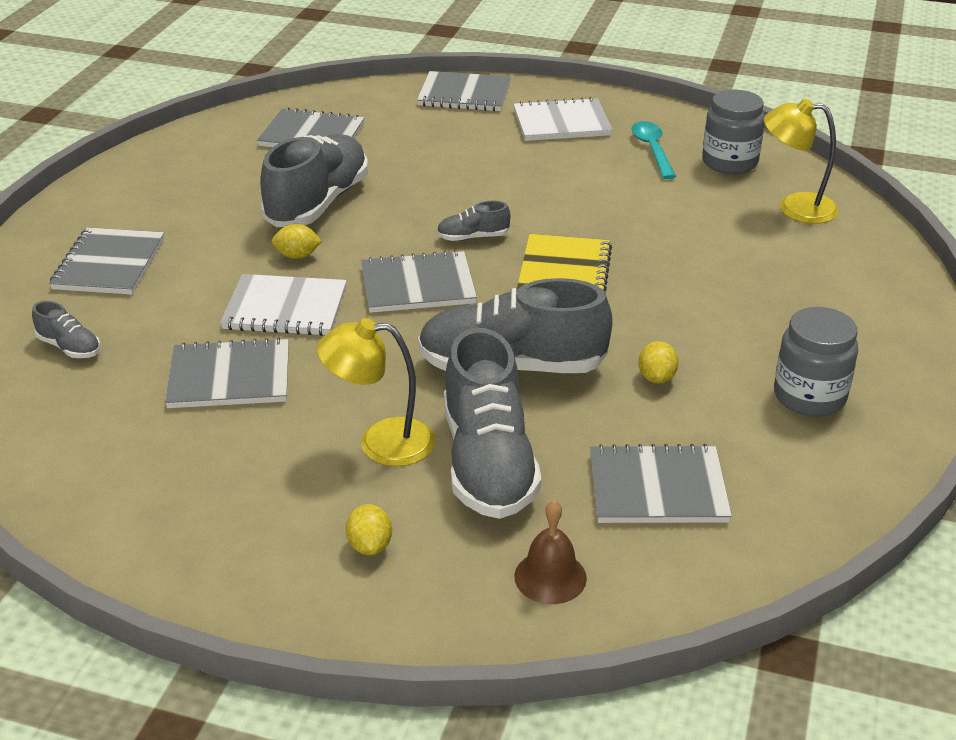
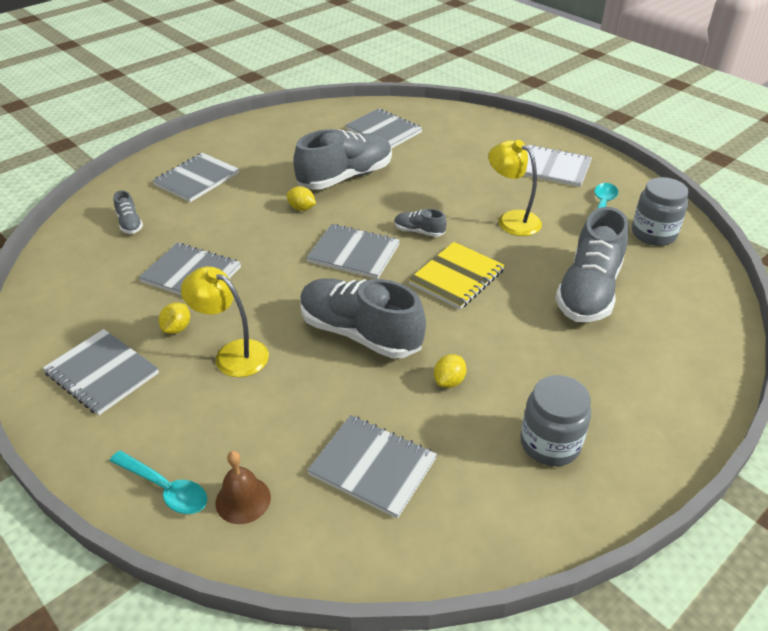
camera: 30 degrees right, 5 degrees up
white notebook [220,274,347,336] -> none
yellow lemon [346,504,392,555] -> yellow lemon moved to [159,303,190,334]
grey notebook [417,71,511,112] -> grey notebook moved to [43,329,159,415]
grey shoe [444,328,542,519] -> grey shoe moved to [555,207,628,322]
yellow lamp [764,99,839,224] -> yellow lamp moved to [488,140,542,236]
none -> turquoise spoon [109,451,207,514]

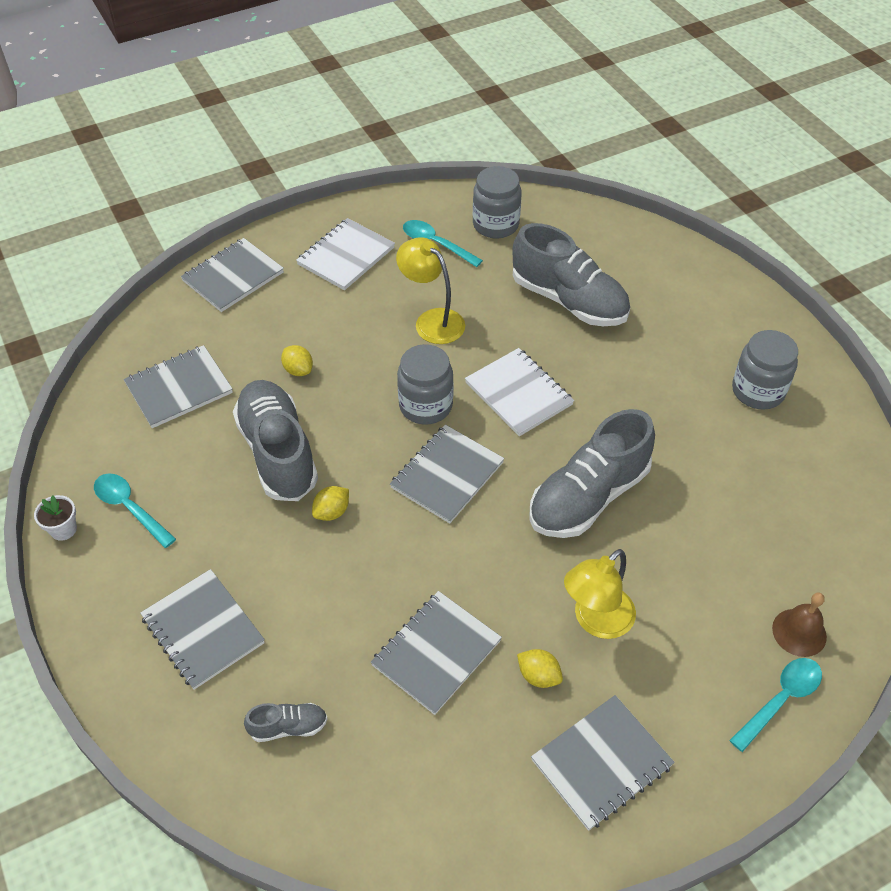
camera: 75 degrees left, 10 degrees up
grey notebook [307,415,437,519] -> grey notebook moved to [181,238,284,312]
grey shoe [394,209,447,237] -> grey jar [397,344,453,425]
yellow notebook [408,242,505,310] -> white notebook [465,348,574,436]
yellow lemon [434,354,467,388] -> yellow lemon moved to [281,345,313,376]
yellow lamp [488,140,542,236] -> yellow lamp turned 75 degrees clockwise [396,237,465,344]
none -> white flower pot [34,495,77,541]
none -> turquoise spoon [94,474,176,548]

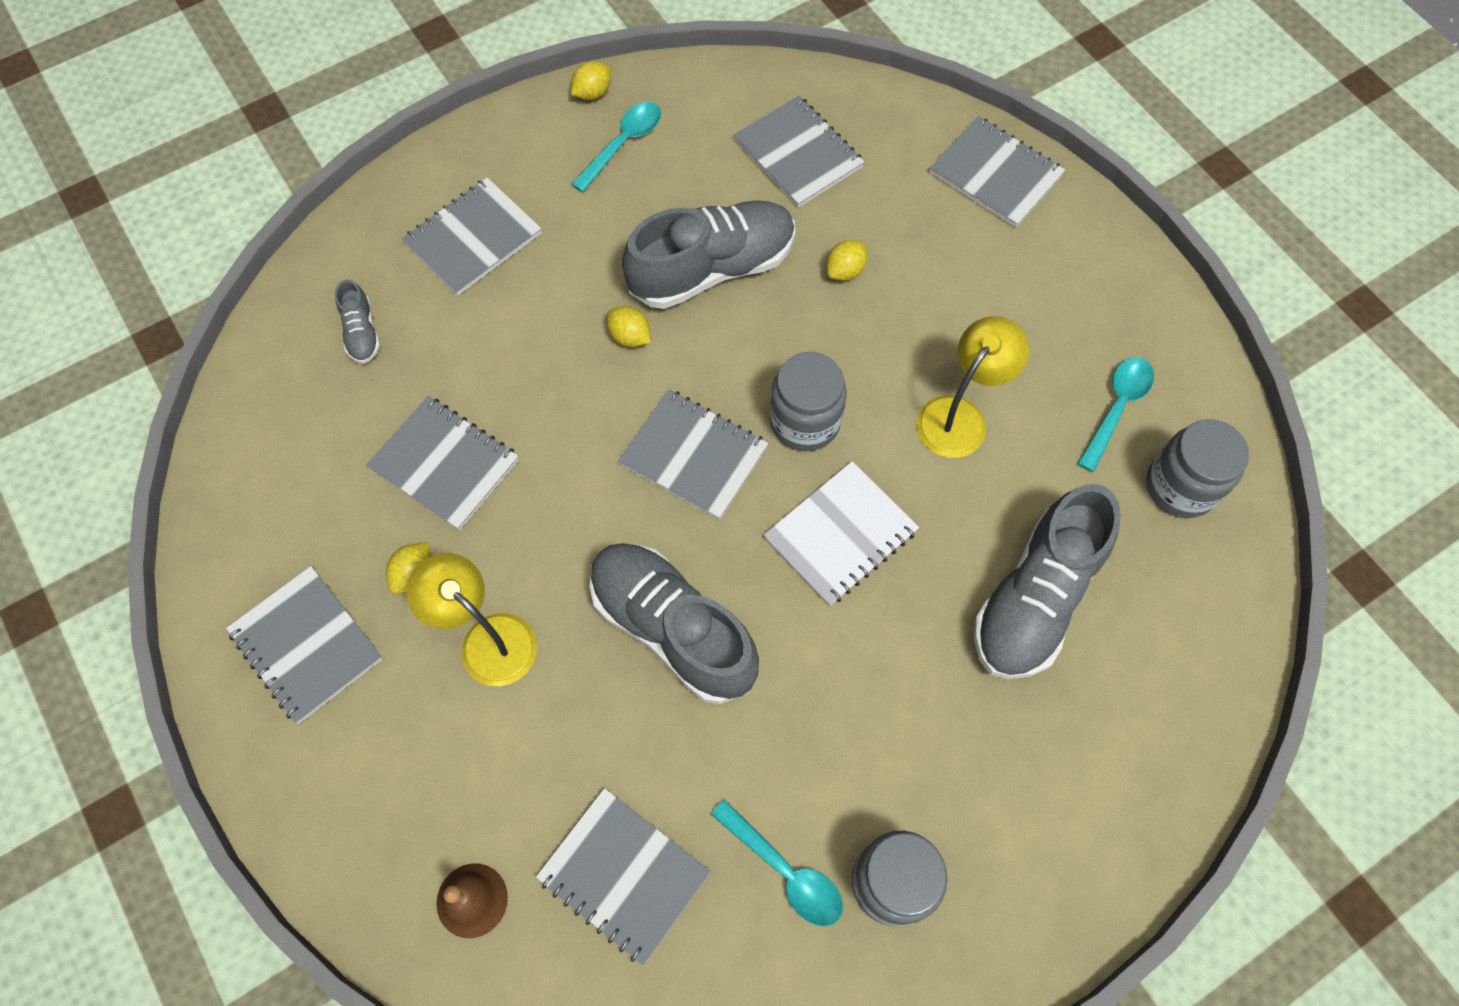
camera: 85 degrees right, 15 degrees up
white flower pot [34,495,77,541] -> yellow lemon [571,61,611,100]
white notebook [296,218,395,290] -> none
turquoise spoon [729,658,822,752] -> turquoise spoon moved to [711,799,843,926]
none -> grey notebook [536,788,711,966]

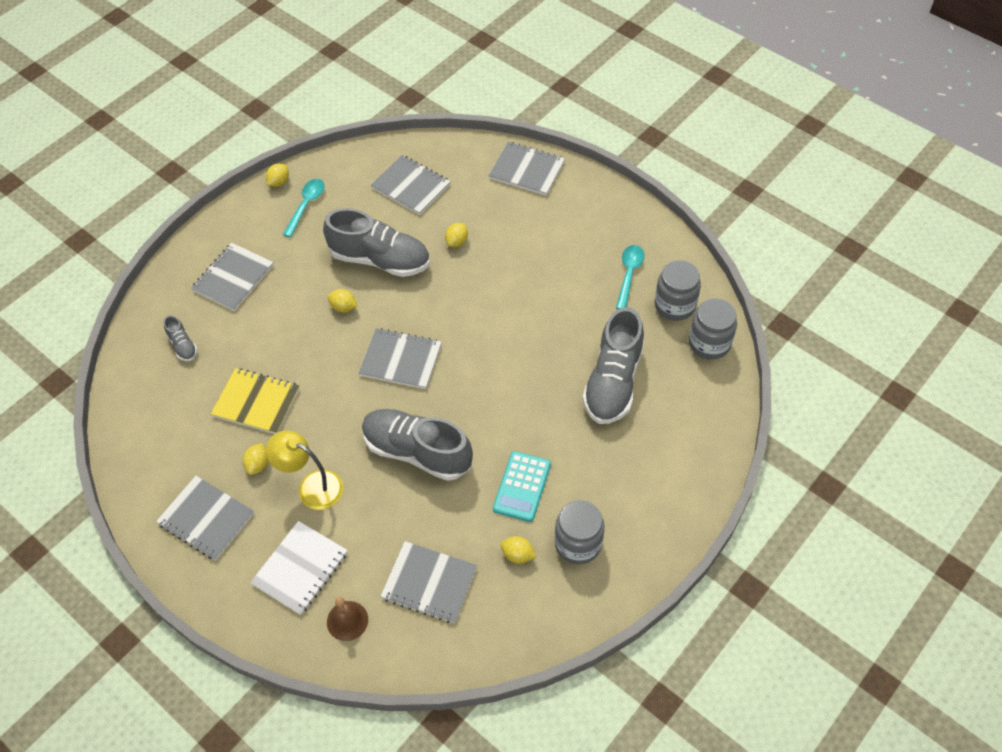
camera: 15 degrees left, 10 degrees down
grey notebook [366,396,519,530] -> yellow notebook [211,368,300,434]
grey shoe [622,200,795,309] -> grey shoe turned 60 degrees clockwise [323,208,430,277]
turquoise spoon [711,799,843,926] -> yellow lemon [501,536,536,564]
white notebook [764,461,919,606] -> white notebook moved to [250,521,348,615]
grey jar [770,352,847,451] -> grey jar moved to [689,298,737,360]
yellow lamp [916,316,1029,458] -> none
none -> turquoise calculator [493,451,551,522]

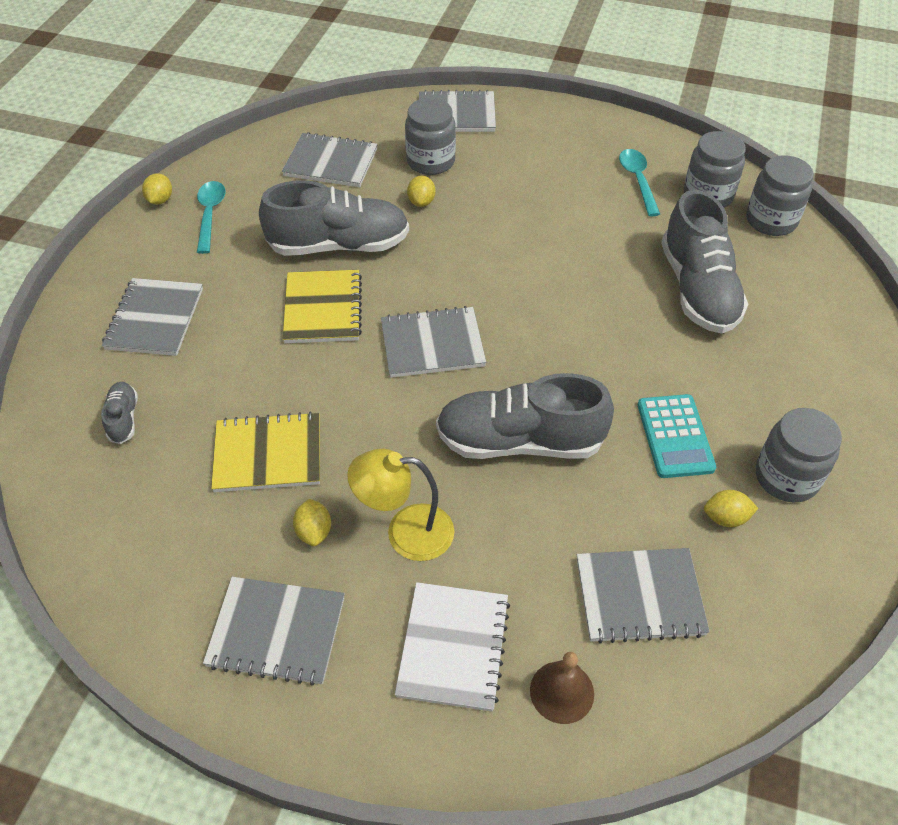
camera: 25 degrees left, 5 degrees down
grey shoe [164,315,198,361] -> grey shoe turned 135 degrees counterclockwise [101,382,138,444]
yellow lemon [328,289,358,312] -> yellow notebook [283,270,362,343]
none -> grey jar [405,98,456,175]

